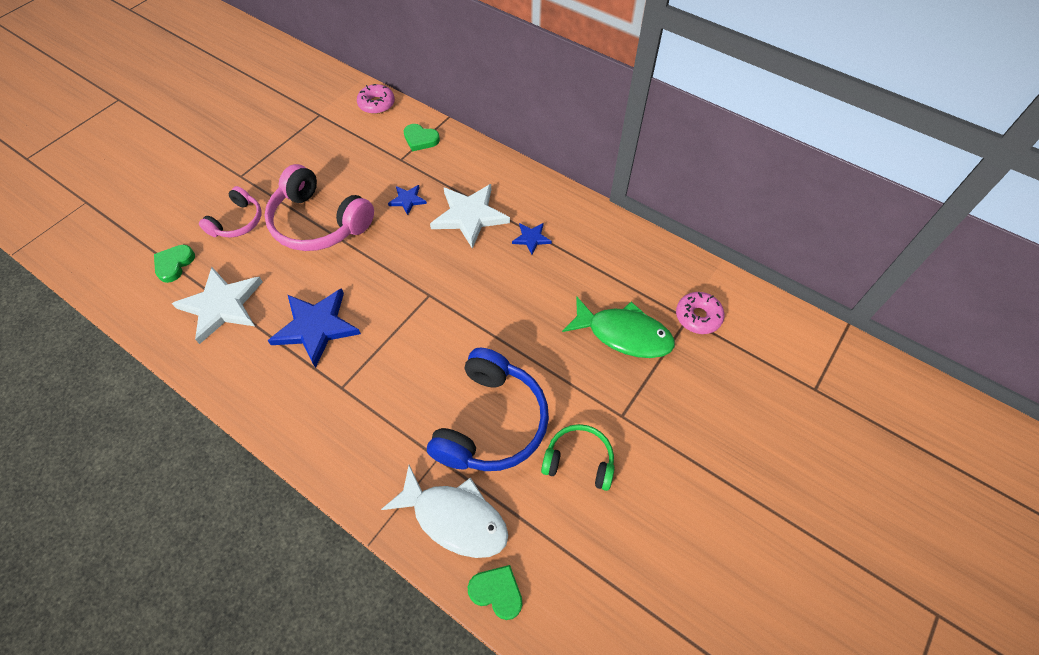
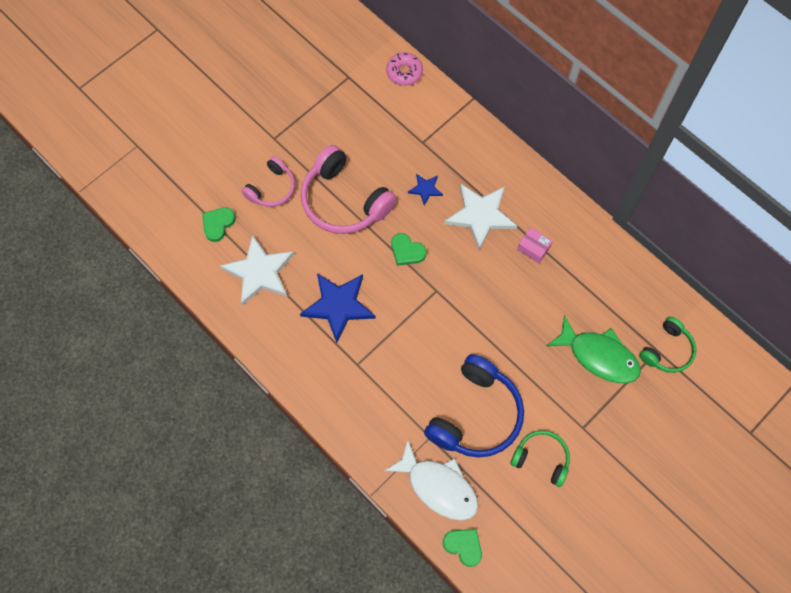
camera: 10 degrees right, 10 degrees up
green heart [403,124,440,151] -> green heart moved to [391,233,426,266]
blue star [512,223,552,254] -> pink box [517,228,553,263]
pink donut [676,292,724,334] -> green headphones [639,317,696,373]

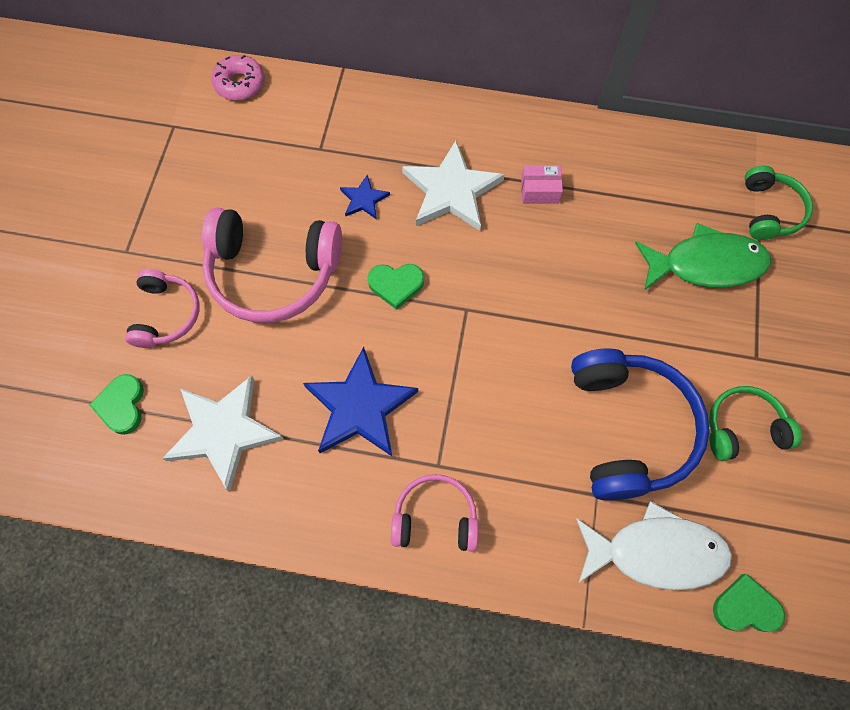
camera: 35 degrees left, 0 degrees up
none -> pink headphones [391,474,479,552]

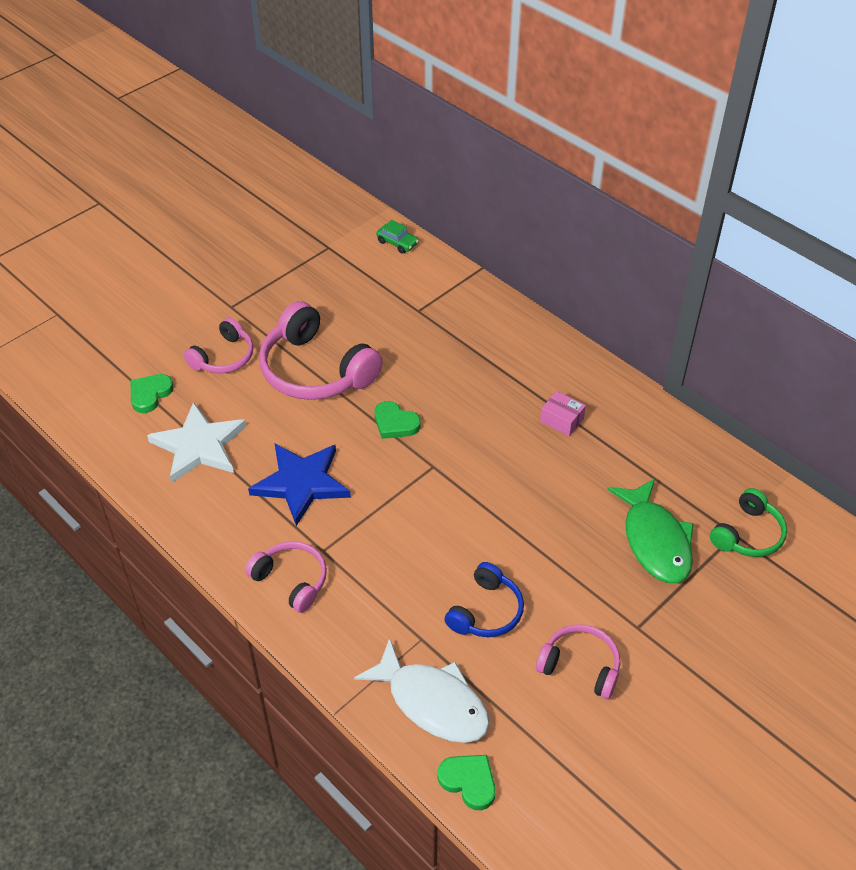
camera: 35 degrees right, 20 degrees down
pink donut [211,55,264,101] -> green car [376,220,419,254]
blue star [340,175,390,220] -> none
white star [402,141,505,231] -> none
blue headphones [571,348,710,501] -> blue headphones [444,562,524,637], size x0.57
green fish [635,223,771,291] -> green fish turned 45 degrees clockwise [607,478,694,583]
green headphones [709,386,802,461] -> pink headphones [536,624,620,699]

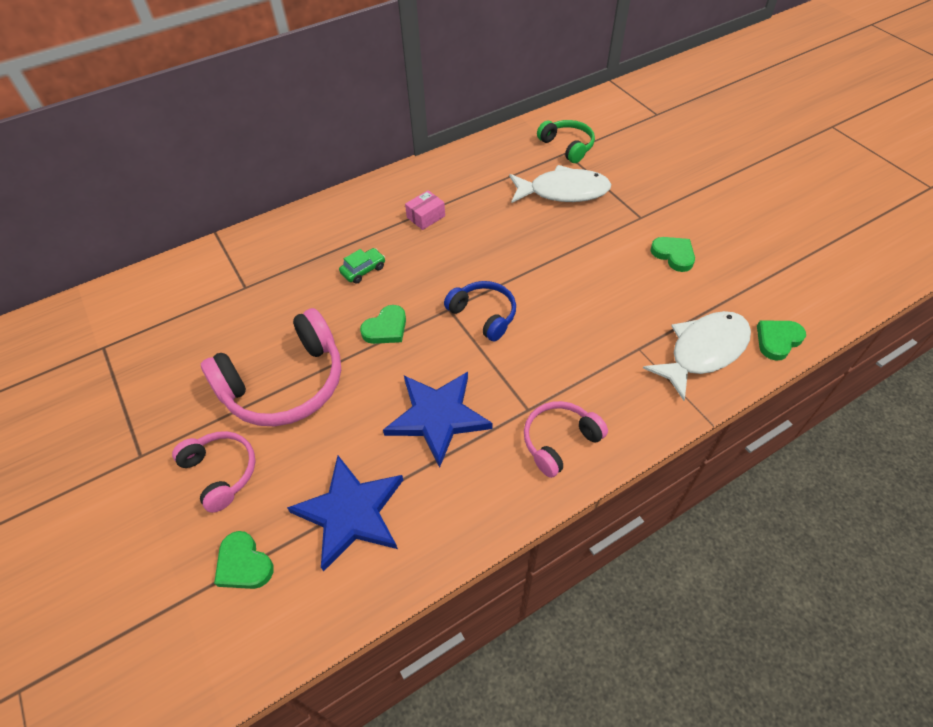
camera: 75 degrees left, 5 degrees up
white star [147,402,246,483] -> blue star [287,456,403,572]
green car [376,220,419,254] -> green car moved to [339,248,385,284]
blue headphones [444,562,524,637] -> blue headphones moved to [444,281,516,342]
pink headphones [536,624,620,699] -> green heart [650,237,695,272]
green fish [607,478,694,583] -> white fish [509,165,611,203]

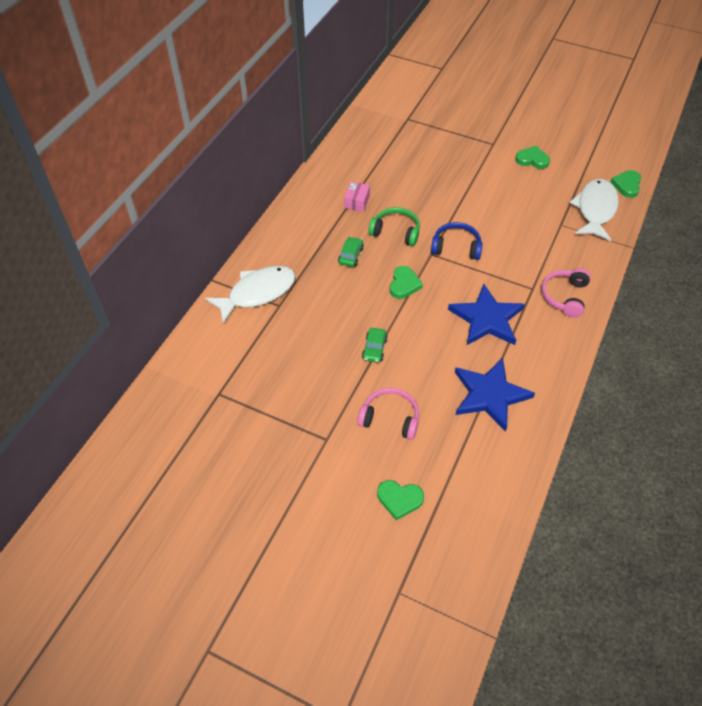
camera: 35 degrees left, 0 degrees up
pink headphones [200,308,341,426] -> green car [362,328,388,363]
green heart [214,531,274,589] -> green heart moved to [377,480,424,520]
white fish [509,165,611,203] -> white fish moved to [205,266,295,324]
green headphones [537,120,595,163] -> green headphones moved to [368,207,420,246]

